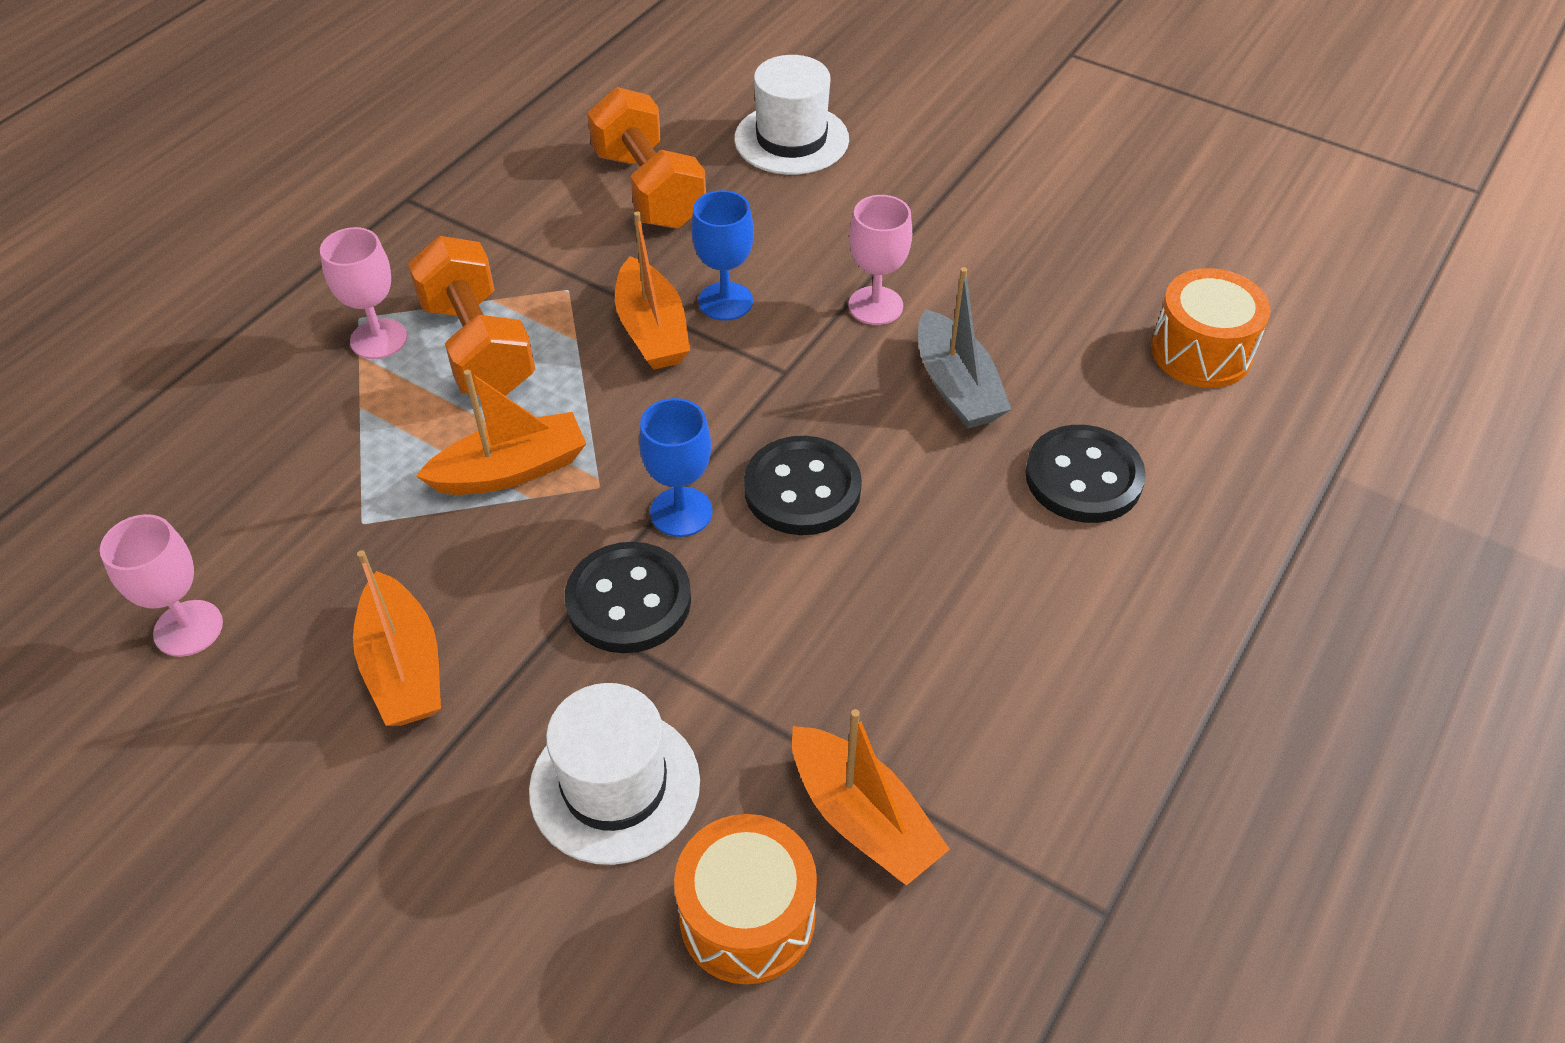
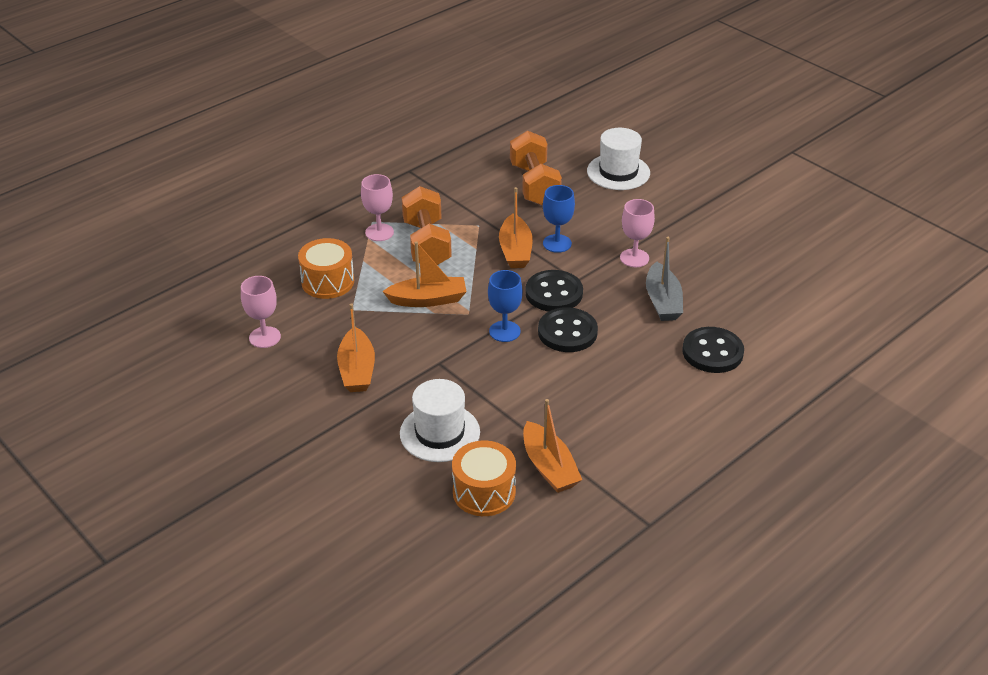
camera: 15 degrees right, 10 degrees down
black button [565,542,691,653] -> black button moved to [525,270,583,311]
orange drum [1151,268,1271,388] -> orange drum moved to [298,238,354,299]

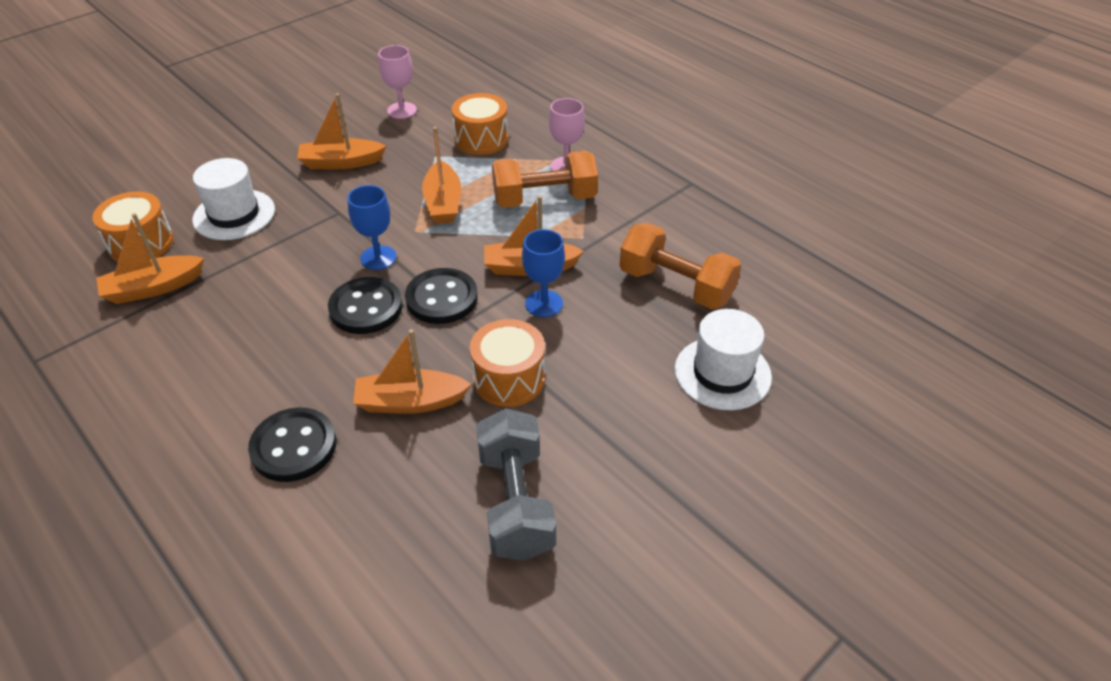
camera: 90 degrees right, 5 degrees up
orange dumbbell [510,131,562,206] -> orange dumbbell turned 45 degrees clockwise [620,223,741,309]
pink goblet [620,199,655,267] -> orange drum [470,319,545,407]
grey boat [646,237,683,321] -> orange boat [353,329,471,414]
none -> grey dumbbell [476,408,556,561]

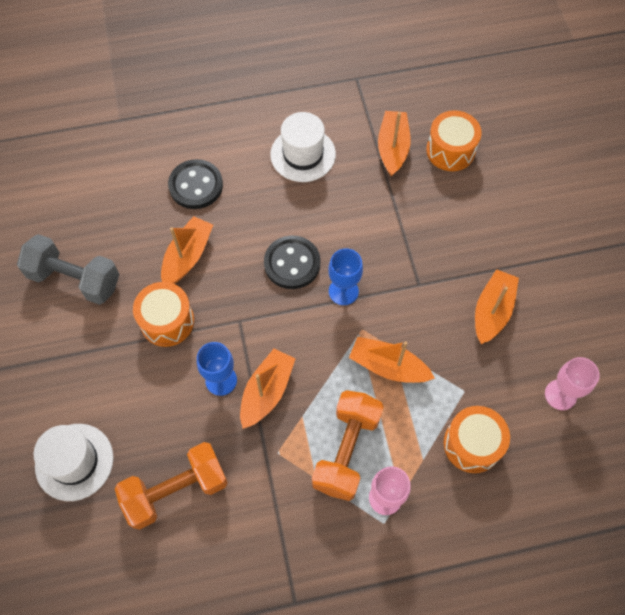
camera: 120 degrees right, 20 degrees up
white hat [192,158,275,240] -> white hat moved to [270,112,336,182]
black button [405,268,478,324] -> none

